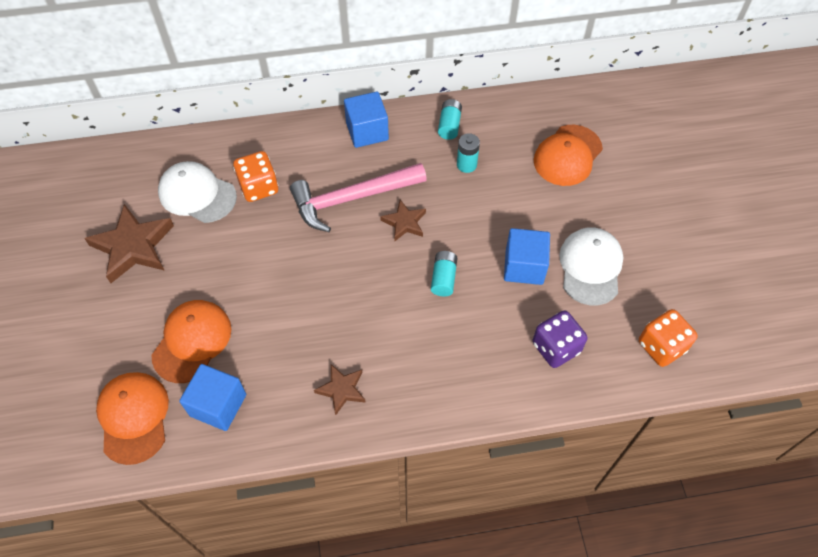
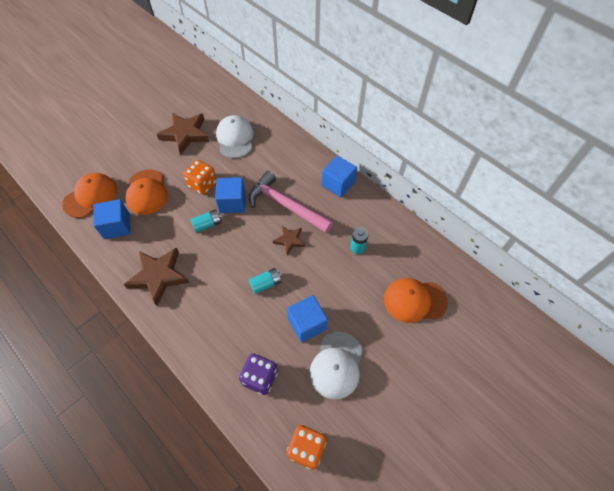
camera: 55 degrees right, 0 degrees up
orange cap [152,300,231,383] -> orange cap turned 90 degrees clockwise [125,169,168,215]
orange dice [233,151,278,202] -> orange dice moved to [183,160,217,195]
brown star [314,364,366,415] -> brown star [123,247,189,306], size x1.80
turquoise battery [438,99,462,140] -> turquoise battery moved to [190,209,221,233]
white cap [559,227,623,305] -> white cap turned 135 degrees clockwise [309,332,363,399]
none -> blue cube [215,177,246,213]

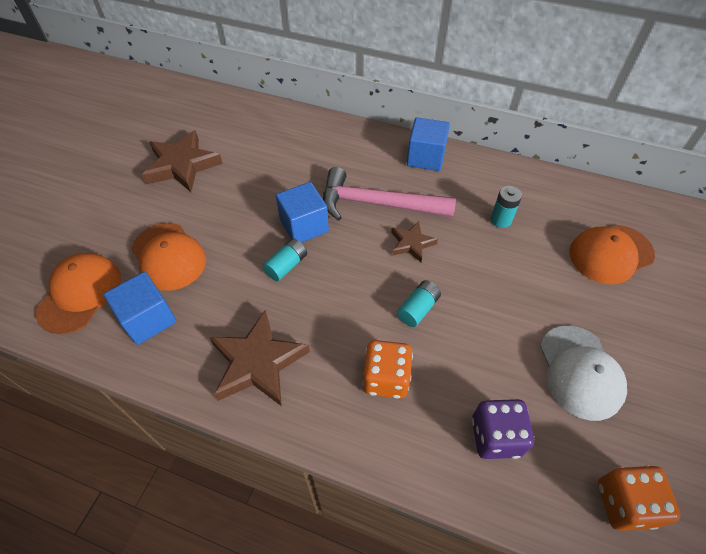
camera: 25 degrees left, 5 degrees down
orange dice [183,160,217,195] -> orange dice moved to [362,340,413,399]
white cap [216,115,254,158] -> none
blue cube [287,295,328,343] -> none

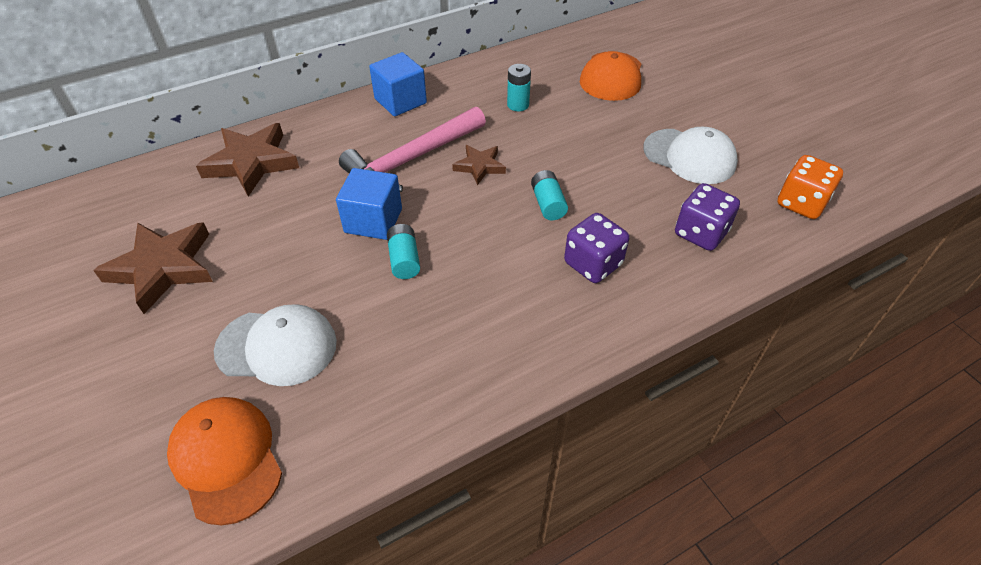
camera: 50 degrees left, 5 degrees down
blue cube [104,272,177,345] -> none
orange cap [131,223,206,291] -> white cap [214,304,337,386]
brown star [209,310,310,406] -> brown star moved to [196,123,299,196]
orange dice [362,340,413,399] -> purple dice [564,213,629,283]

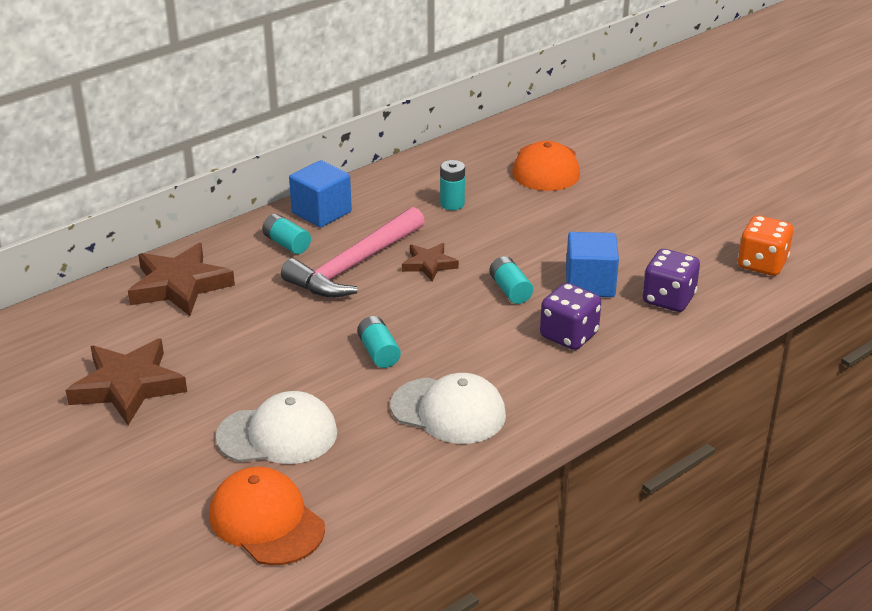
camera: 10 degrees left, 15 degrees down
blue cube [336,168,402,240] -> blue cube moved to [566,232,619,297]
white cap [643,127,738,184] -> white cap moved to [390,373,506,444]
none -> turquoise battery [262,214,311,254]

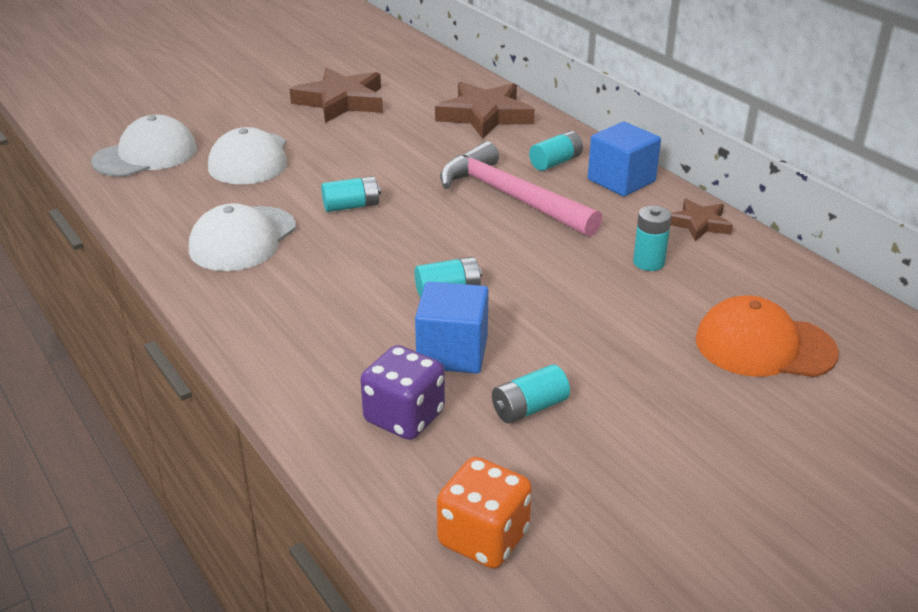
camera: 95 degrees right, 0 degrees up
orange cap [209,467,325,565] -> white cap [91,115,197,177]
brown star [402,243,459,281] -> brown star moved to [670,198,733,241]
purple dice [540,283,601,350] -> none
none -> turquoise battery [492,364,570,424]

